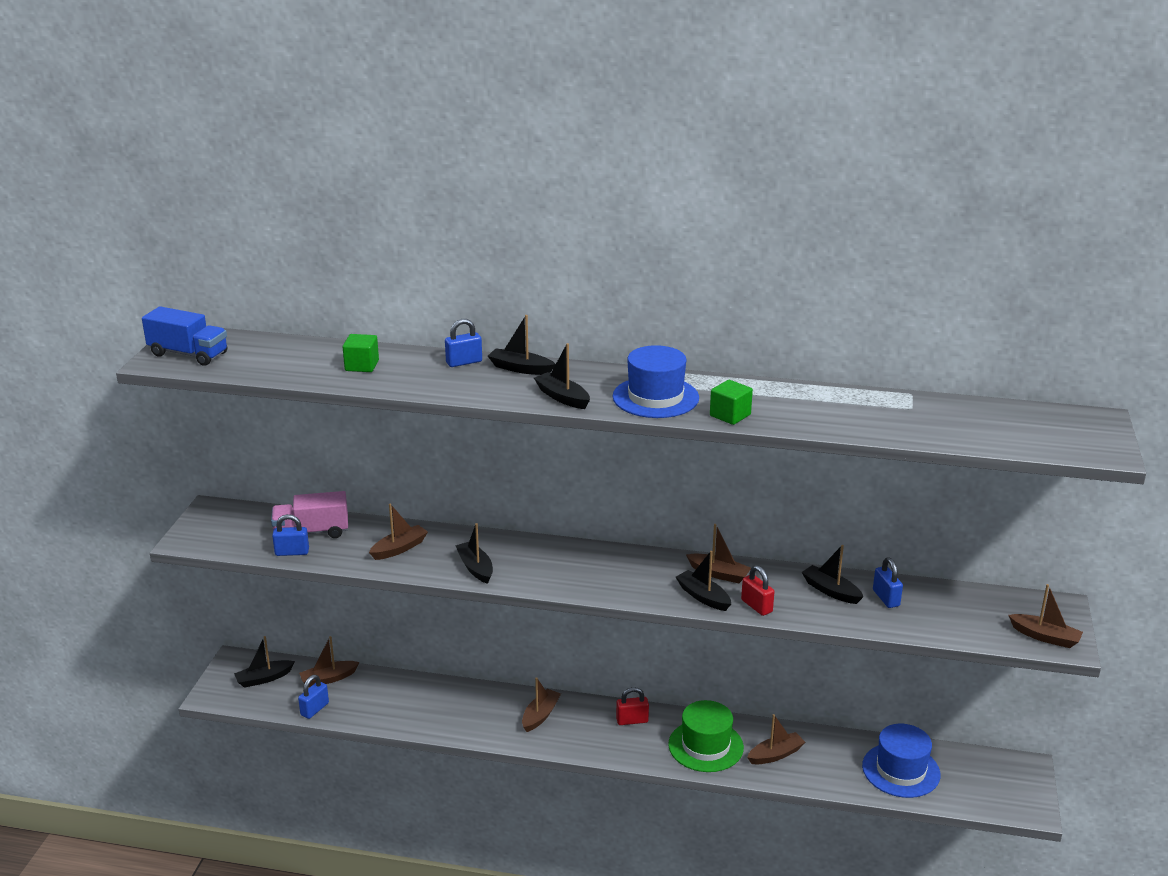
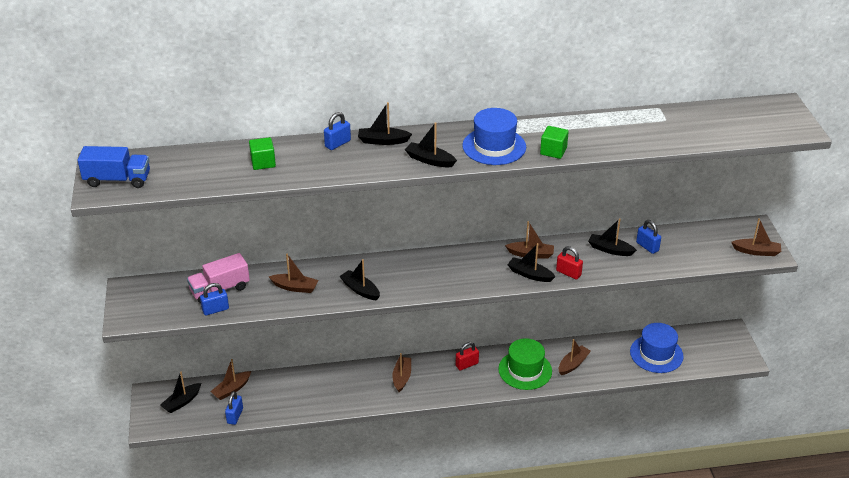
camera: 20 degrees left, 10 degrees up
brown boat [369,504,428,560] -> brown boat turned 75 degrees clockwise [269,254,318,293]

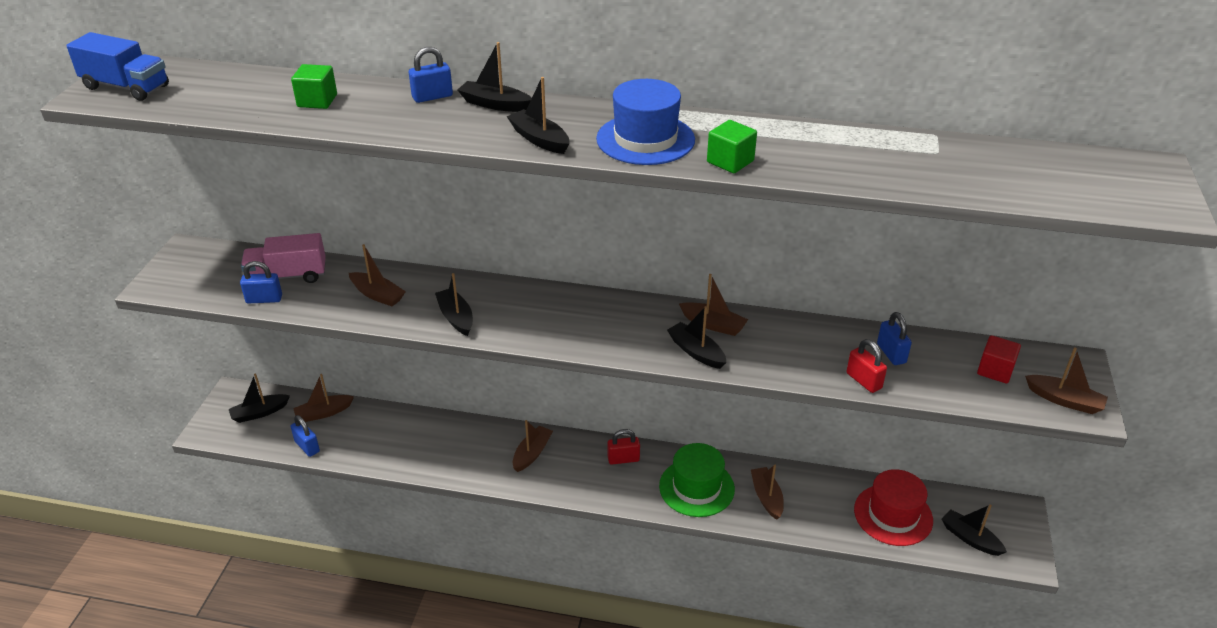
camera: 20 degrees right, 0 degrees up
blue padlock [225,391,243,425] -> blue padlock turned 75 degrees counterclockwise [290,415,320,457]
red padlock [556,246,583,280] -> red padlock moved to [846,339,887,393]
brown boat [559,339,591,375] -> brown boat turned 75 degrees counterclockwise [751,465,784,520]
black boat [588,218,637,256] -> black boat moved to [942,504,1007,556]
blue hat [630,323,684,373] -> red hat [854,469,933,546]
none -> red cube [977,335,1021,384]

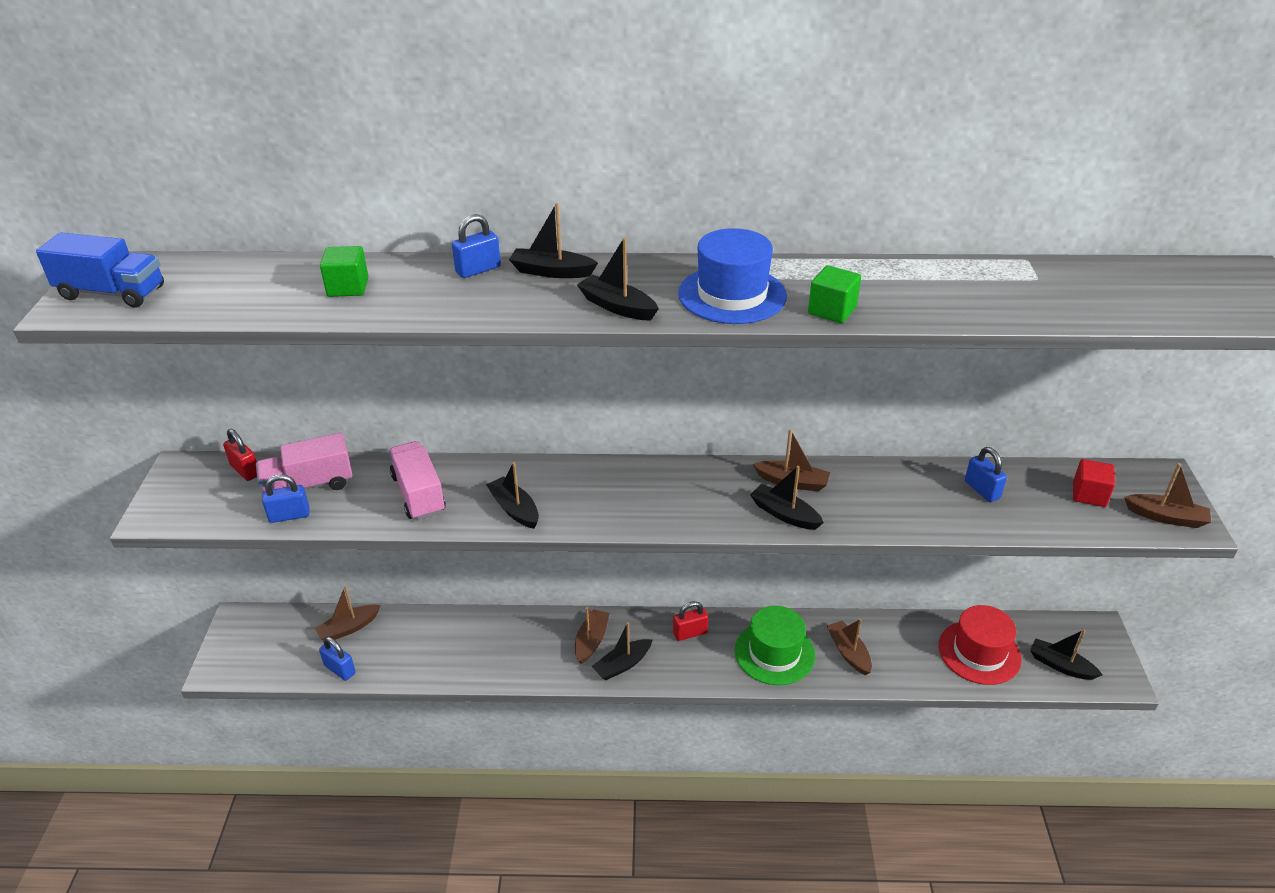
camera: 10 degrees left, 0 degrees up
black boat [229,374,290,423] -> black boat moved to [592,622,652,680]
brown boat [349,244,406,306] -> pink truck [389,441,446,520]
red padlock [846,339,887,393] -> red padlock moved to [223,429,257,481]

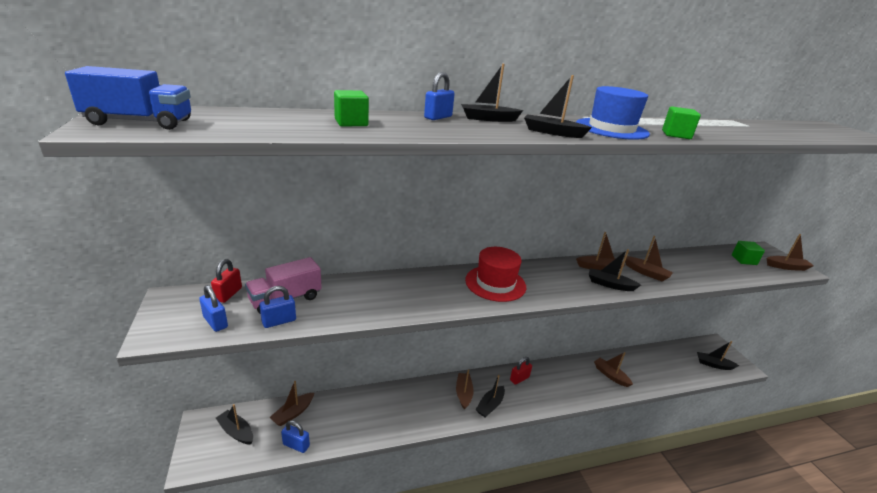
camera: 20 degrees left, 10 degrees down
red padlock [223,429,257,481] -> red padlock turned 75 degrees clockwise [211,259,242,303]
pink truck [389,441,446,520] -> none
black boat [486,462,539,529] -> black boat moved to [216,404,253,445]
green hat [735,606,815,685] -> none
red hat [939,605,1022,685] -> red hat moved to [465,247,526,302]
blue padlock [965,447,1007,502] -> blue padlock moved to [199,285,228,332]
red cube [1073,459,1115,507] -> green cube [732,241,765,265]
none -> brown boat [624,236,673,282]

